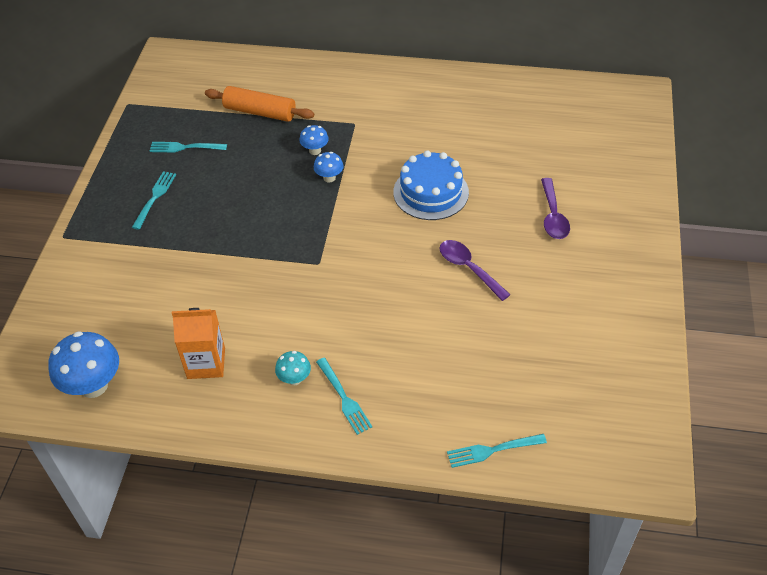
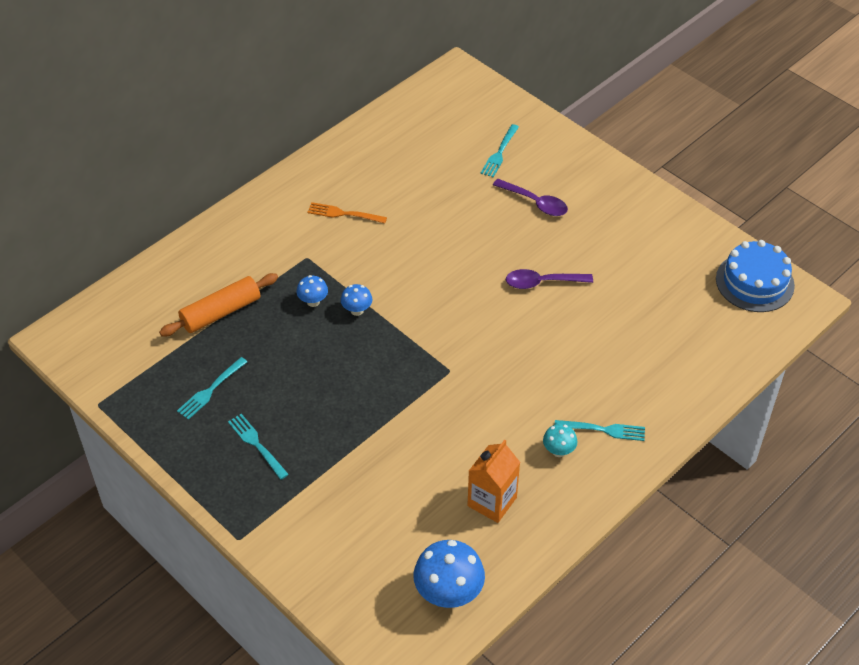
camera: 55 degrees left, 0 degrees up
blue cake [393,150,469,220] -> blue cake moved to [716,240,795,312]
turquoise fork [447,434,547,468] -> turquoise fork moved to [481,124,519,177]
none -> orange fork [307,202,387,223]

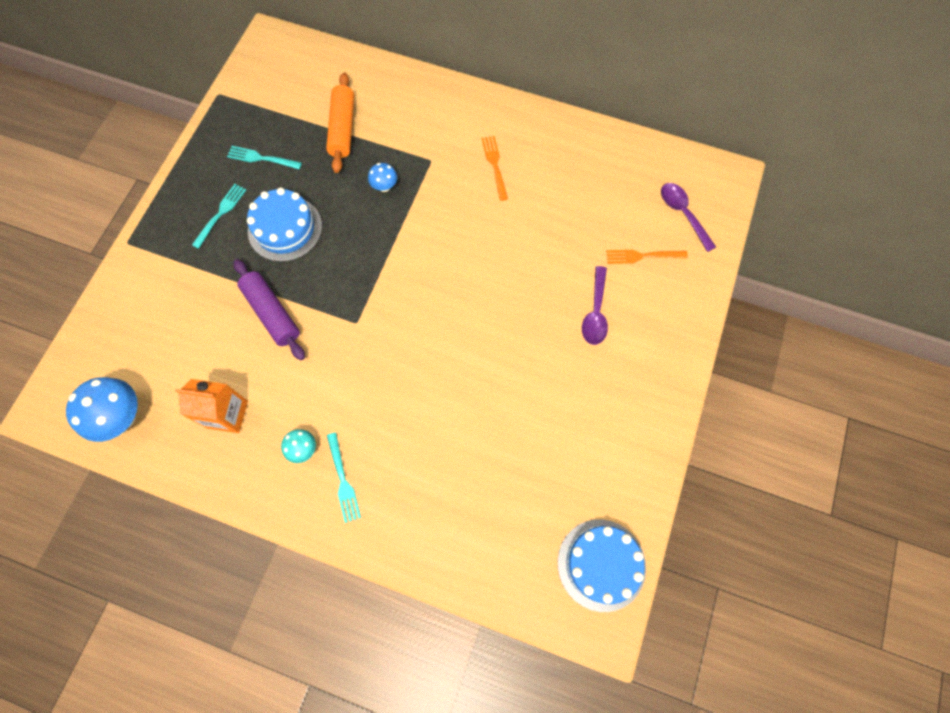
camera: 65 degrees right, 20 degrees up
orange rolling pin [159,273,278,336] -> orange rolling pin turned 60 degrees clockwise [326,72,354,173]
blue mushroom [341,284,372,316] -> none
turquoise fork [481,124,519,177] -> orange fork [606,250,688,264]
purple spoon [506,269,593,289] -> purple spoon moved to [661,183,716,252]
none -> purple rolling pin [234,259,305,360]
none -> blue cake [247,187,322,262]

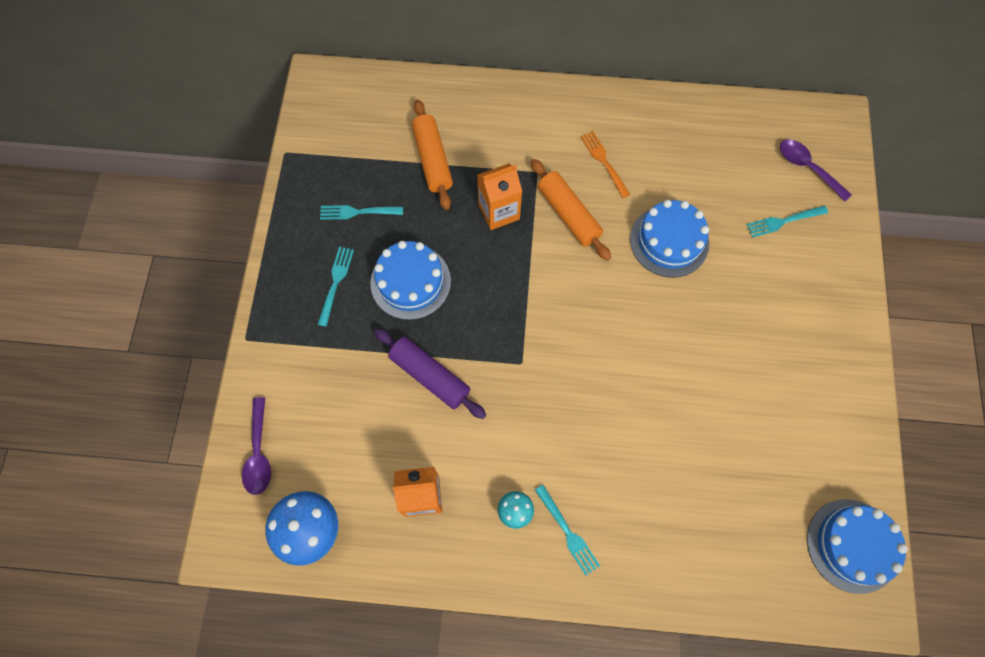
camera: 15 degrees left, 0 degrees up
blue mushroom [368,163,397,192] -> orange carton [477,163,522,230]
purple spoon [582,266,608,345] -> purple spoon moved to [242,397,271,495]
orange fork [606,250,688,264] -> turquoise fork [746,206,828,238]
none -> orange rolling pin [531,159,611,261]
none -> blue cake [630,200,709,278]

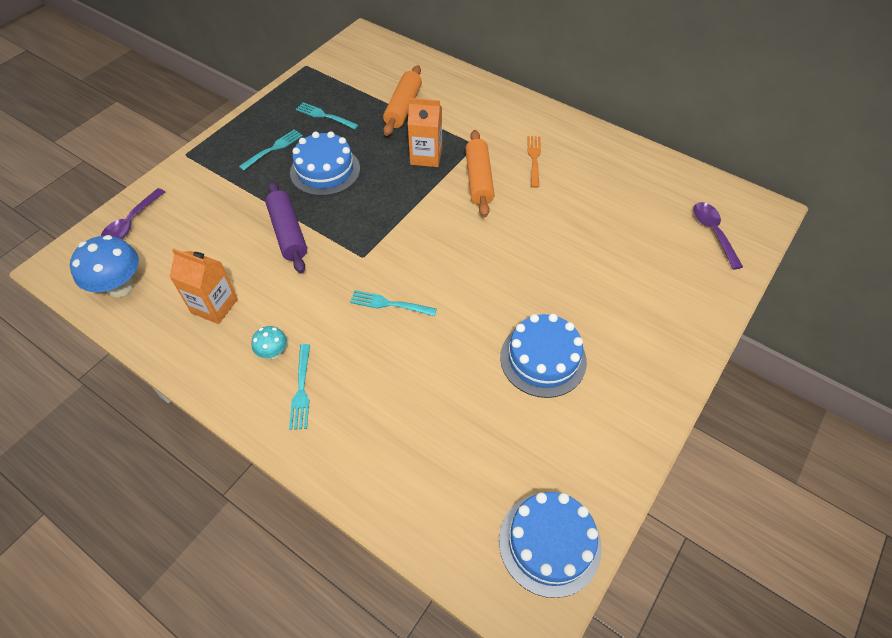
camera: 30 degrees right, 15 degrees down
blue cake [630,200,709,278] -> blue cake moved to [500,314,587,398]
turquoise fork [746,206,828,238] -> turquoise fork moved to [350,290,437,316]

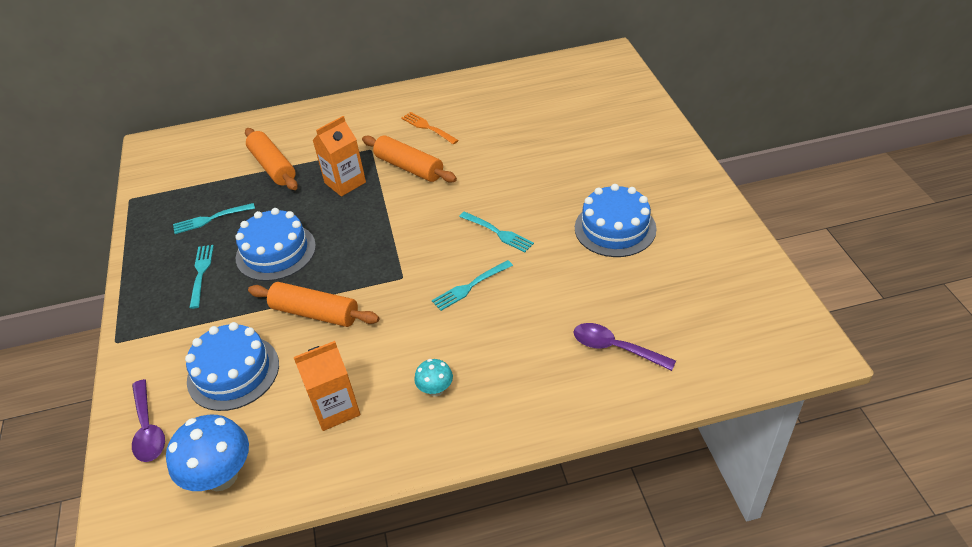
camera: 45 degrees left, 10 degrees down
purple rolling pin [265,181,307,273] -> orange rolling pin [248,282,379,327]
turquoise fork [289,344,310,430] -> turquoise fork moved to [459,211,534,253]
blue cake [499,492,602,598] -> blue cake moved to [185,322,279,411]
purple spoon [693,202,743,270] -> purple spoon moved to [573,323,676,371]

